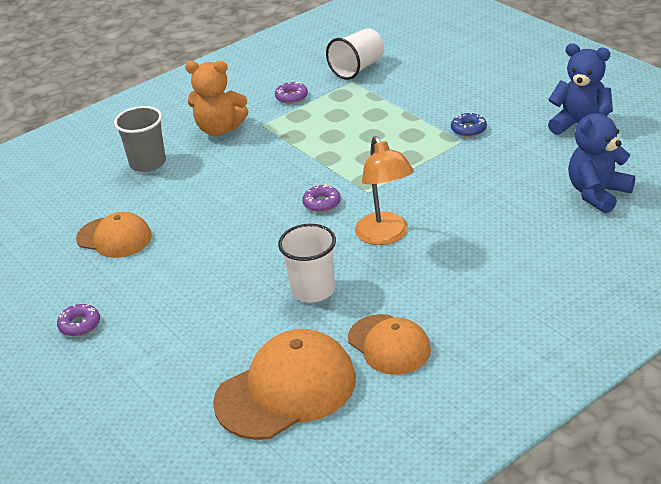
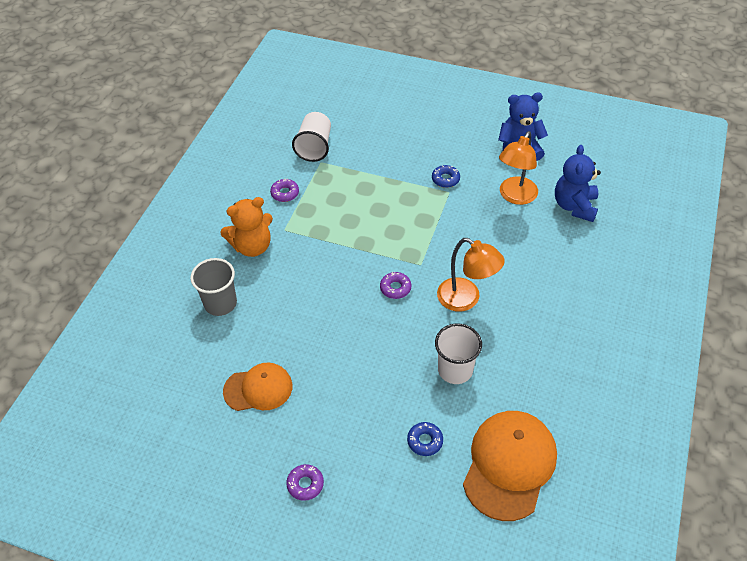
camera: 35 degrees left, 15 degrees up
orange cap [348,314,431,375] -> none
none -> blue donut [407,422,443,456]
none -> orange lamp [499,131,538,205]

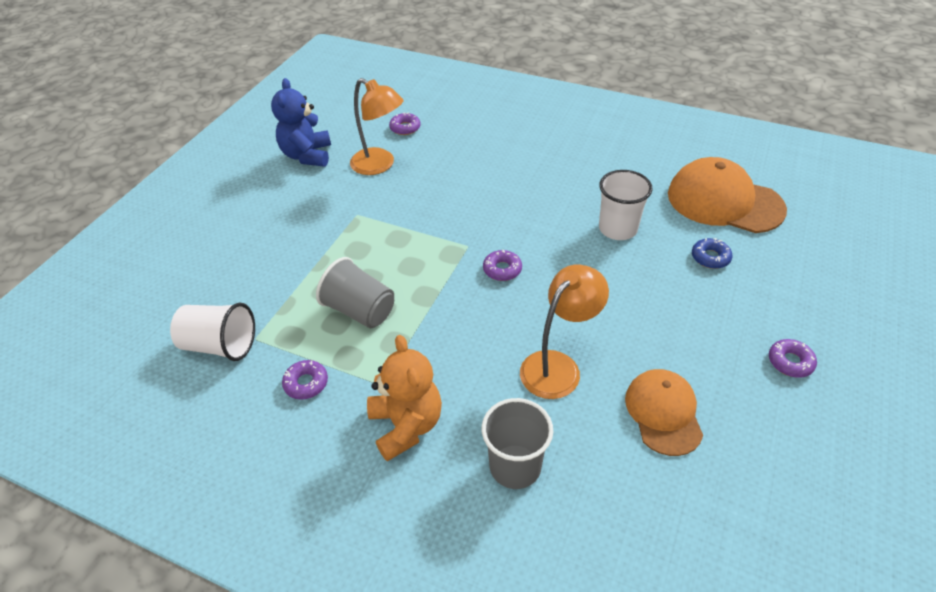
camera: 85 degrees left, 5 degrees down
blue donut [432,165,460,188] -> none
orange lamp [437,238,505,312] -> orange lamp moved to [520,264,609,399]
blue teddy bear [555,145,601,222] -> purple donut [389,112,421,135]
none -> grey cup [316,257,394,328]

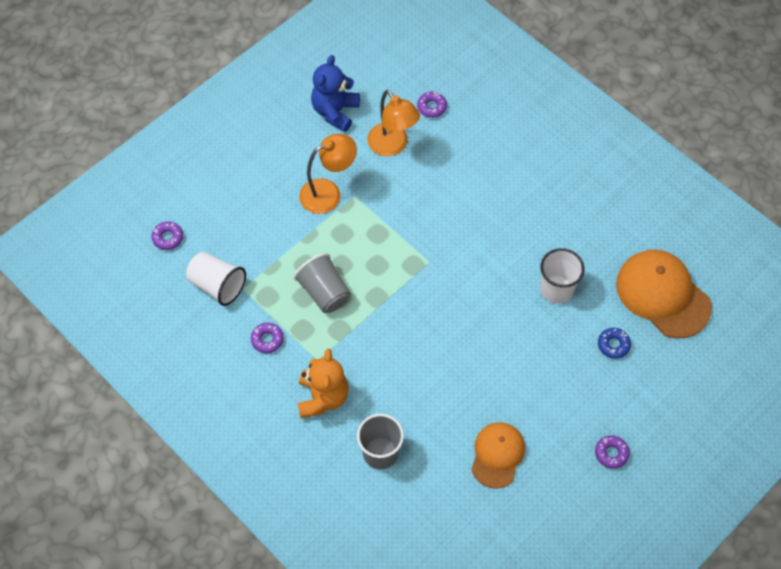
camera: 20 degrees right, 15 degrees up
purple donut [483,250,522,281] -> purple donut moved to [151,221,183,250]
orange lamp [520,264,609,399] -> orange lamp moved to [299,134,357,214]

